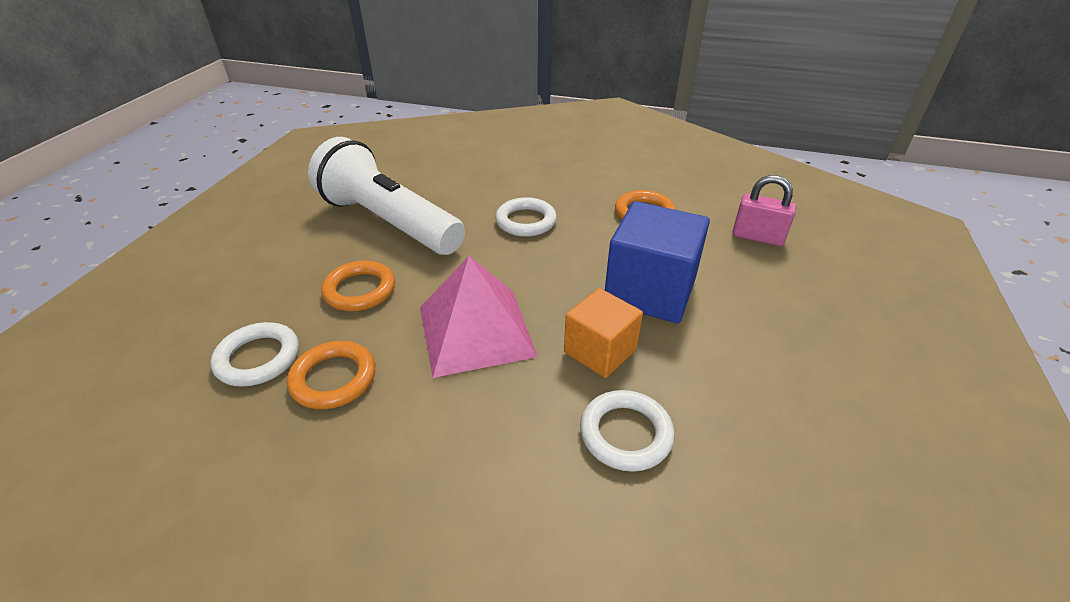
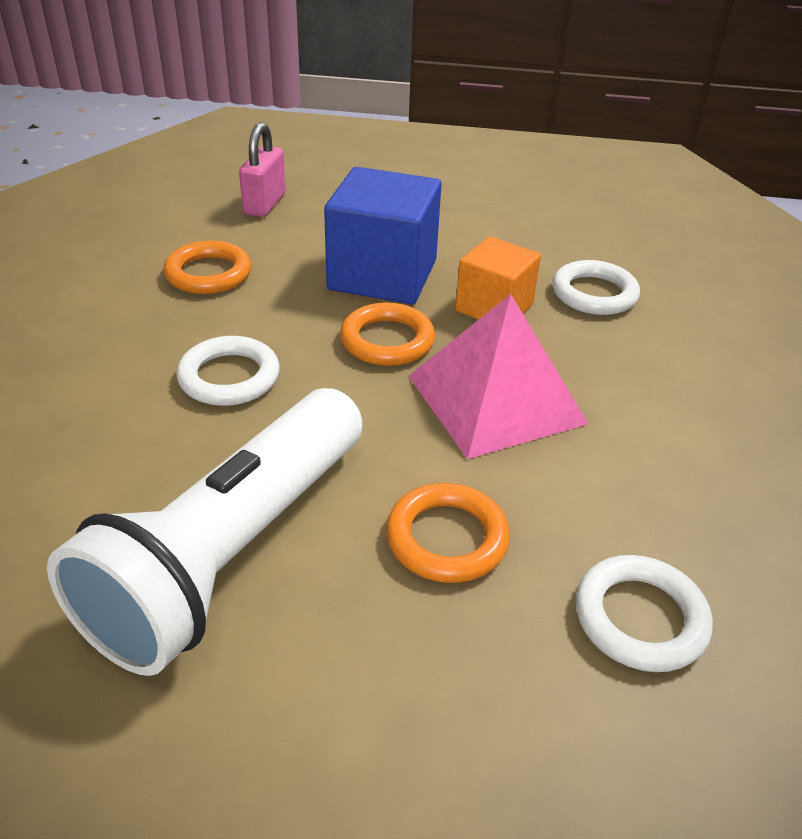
camera: 100 degrees left, 0 degrees up
orange ring [287,341,375,409] -> orange ring moved to [340,302,435,366]

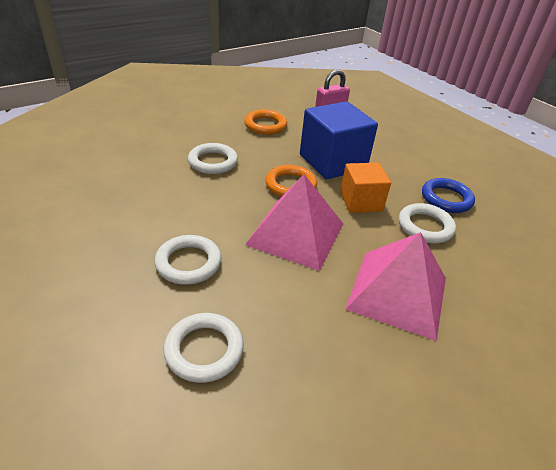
camera: 45 degrees right, 0 degrees up
white flashlight [47,388,362,676] -> none
orange ring [386,483,510,583] -> white ring [155,235,221,285]
none -> pink pyramid [345,232,446,341]
none -> blue ring [422,178,475,213]

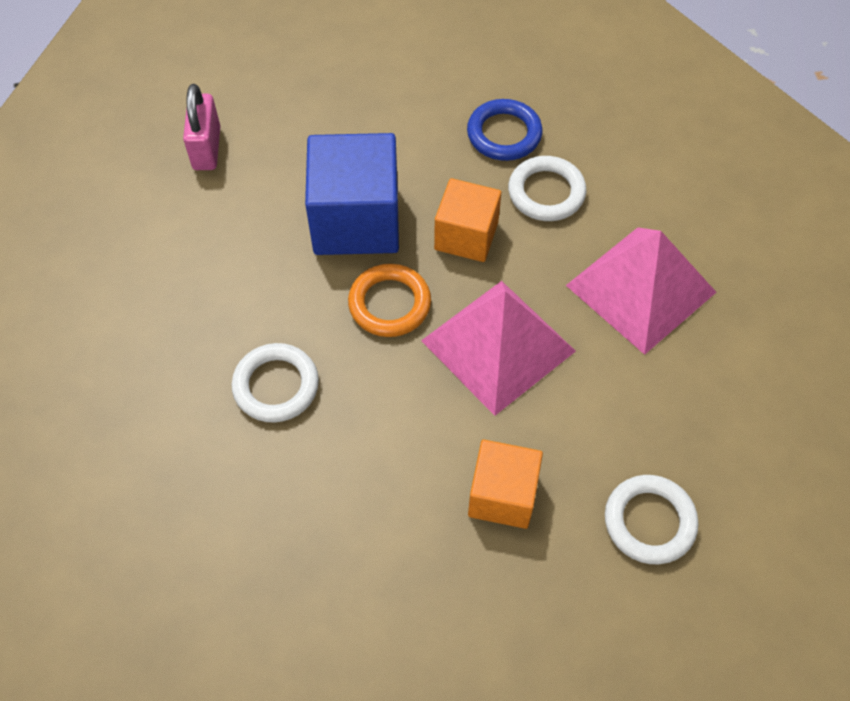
camera: 60 degrees left, 20 degrees up
white ring [155,235,221,285] -> orange cube [468,440,543,529]
orange ring [244,109,287,135] -> none

